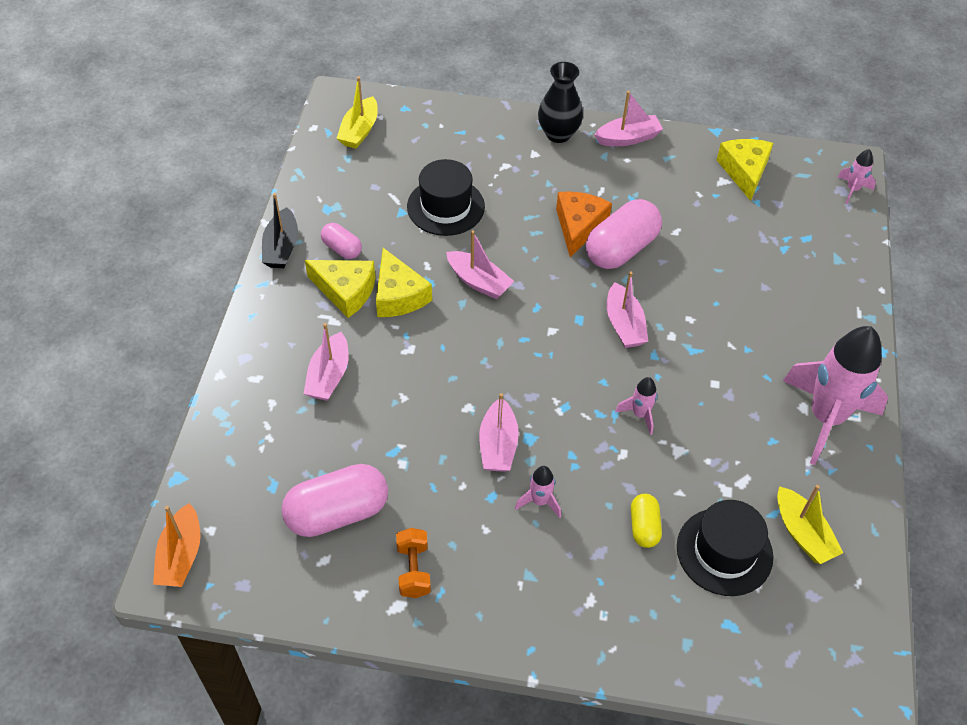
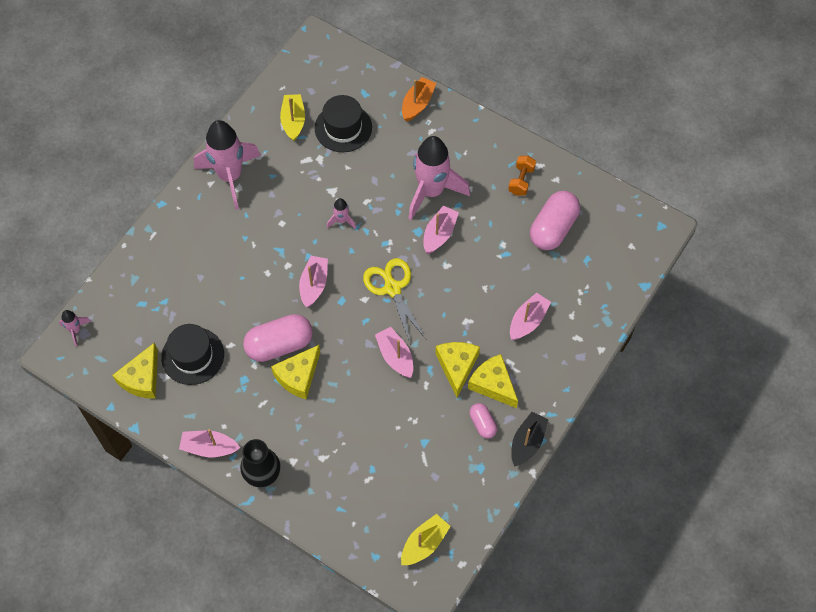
camera: 155 degrees left, 10 degrees up
orange boat [153,503,201,587] -> orange boat moved to [402,77,436,122]
pink capsule [281,464,388,537] -> pink capsule turned 60 degrees counterclockwise [530,191,580,250]
black hat [407,159,485,236] -> black hat moved to [161,324,224,385]
pink rocket [515,466,561,518] -> pink rocket [408,136,470,220], size x2.32
orange cheese [556,191,612,257] -> yellow cheese [271,345,320,399]
yellow capsule [631,494,662,548] -> none
none -> yellow scissors [363,258,427,345]

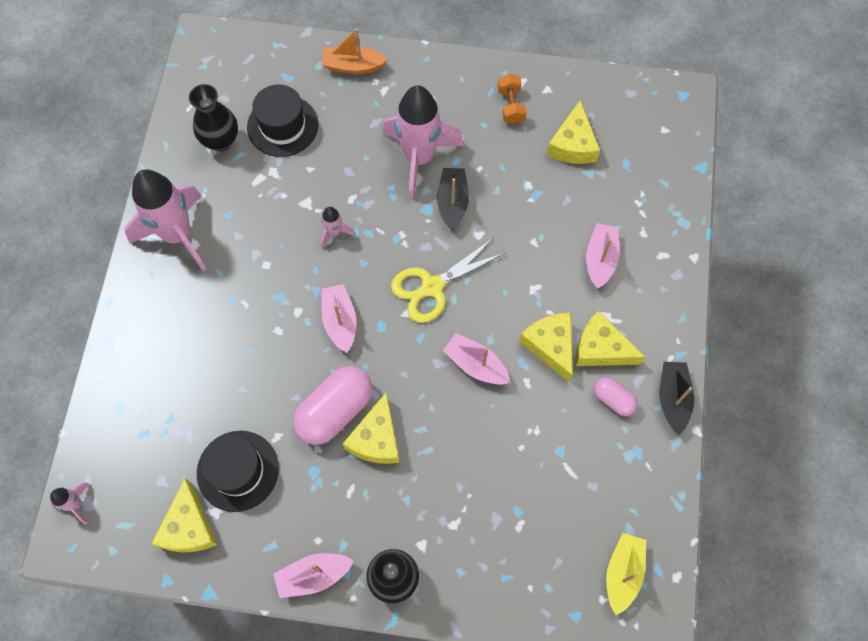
camera: 25 degrees left, 5 degrees up
yellow boat [280,94,305,141] -> black vase [189,84,238,151]
yellow scissors [363,258,427,345] -> yellow scissors turned 75 degrees counterclockwise [391,238,505,323]
orange boat [402,77,436,122] -> orange boat turned 90 degrees counterclockwise [322,28,388,74]
pink boat [423,206,459,254] -> black boat [437,168,469,230]
pink capsule [530,191,580,250] -> yellow cheese [546,100,600,164]

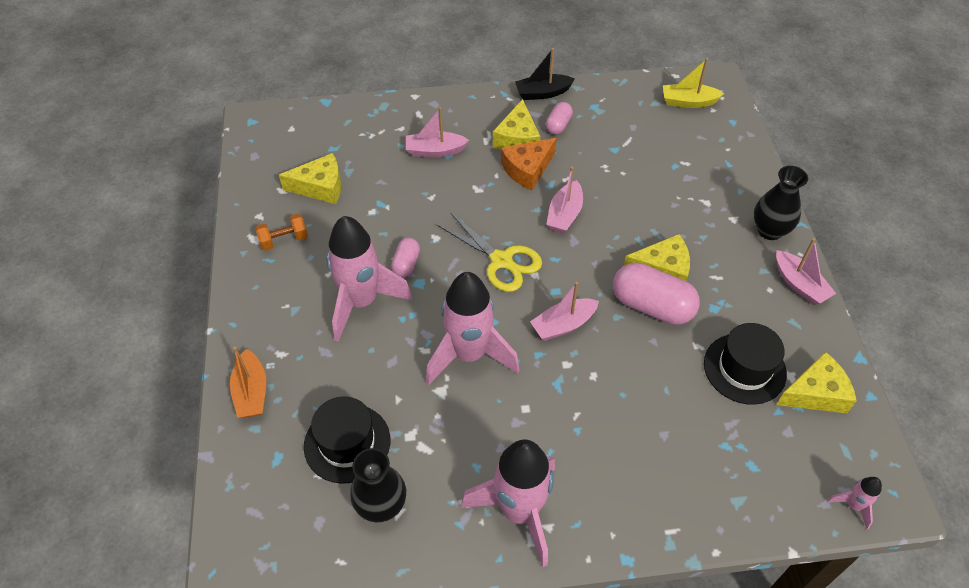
camera: 105 degrees left, 15 degrees down
pink rocket [321,207,356,249] -> pink rocket [426,272,520,385], size x2.32
black boat [437,168,469,230] -> pink capsule [391,238,420,277]
yellow cheese [519,313,573,383] -> orange cheese [501,138,557,190]

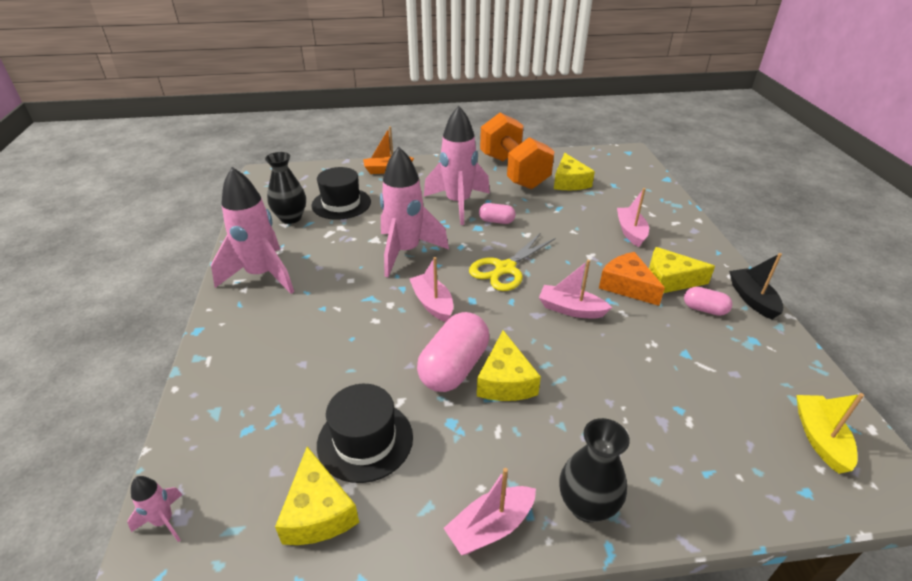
camera: 90 degrees right, 15 degrees down
orange dumbbell [255,213,308,251] -> orange dumbbell [480,113,555,189], size x2.44

